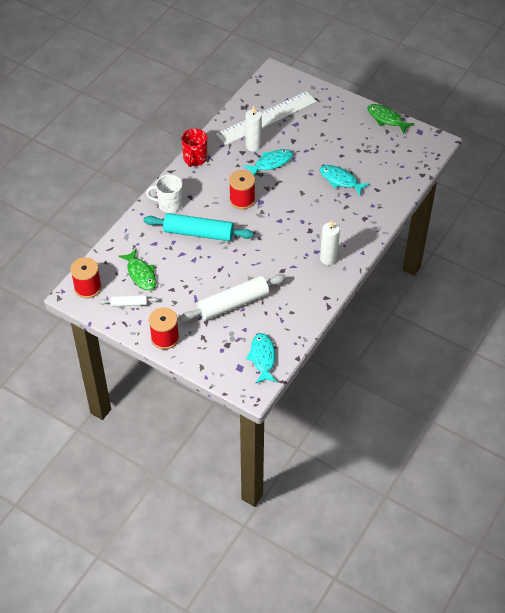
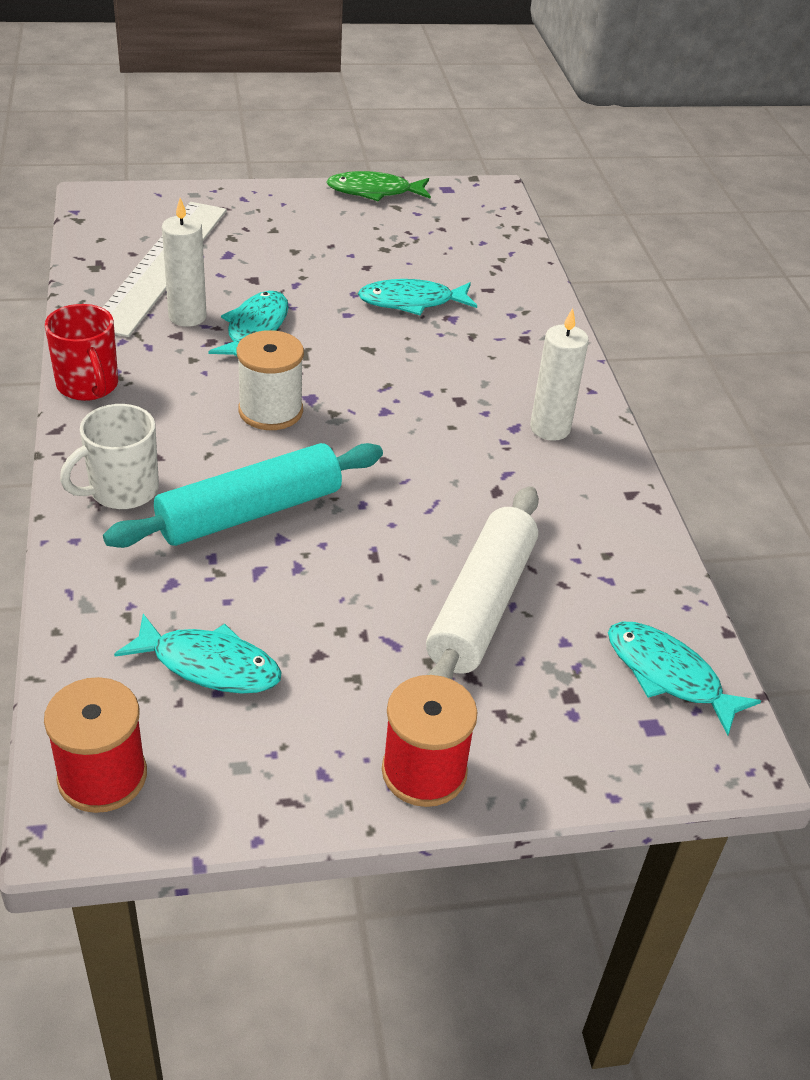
camera: 45 degrees left, 10 degrees down
white rolling pin [99,295,159,307] -> none
green fish [118,249,156,291] -> turquoise fish [114,614,282,694]
red spool [229,170,255,209] -> white spool [237,330,304,430]

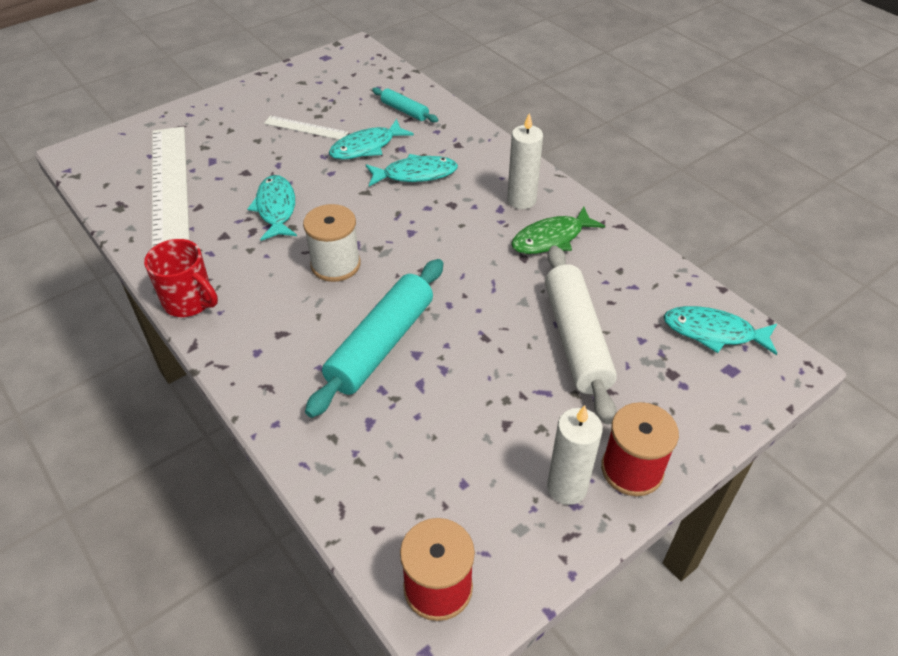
camera: 25 degrees left, 5 degrees up
white mug [60,404,159,509] -> none
turquoise fish [114,614,282,694] -> turquoise fish moved to [366,154,458,186]
white candle [162,198,207,327] -> white candle moved to [547,405,603,505]
green fish [326,171,431,202] -> green fish moved to [511,207,605,254]
none -> white ruler [264,116,349,140]
none -> turquoise rolling pin [372,87,438,123]

